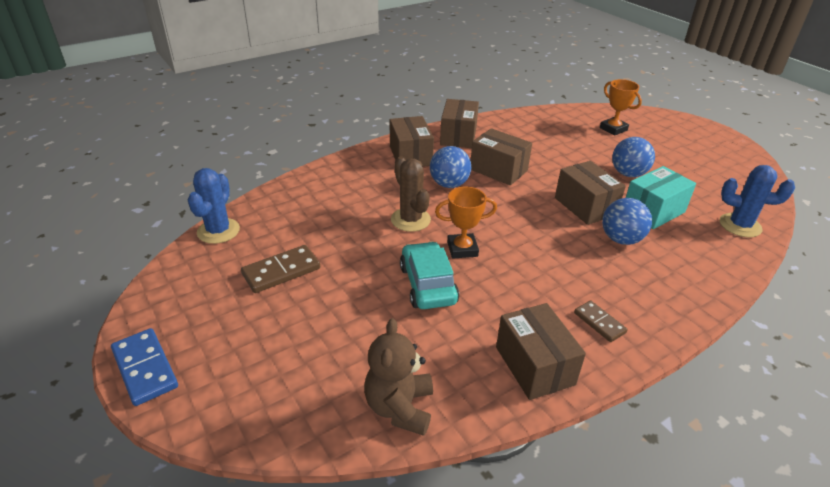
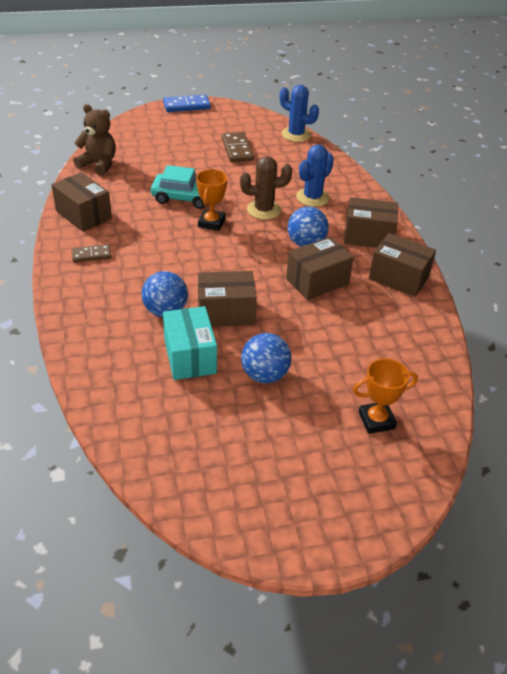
camera: 110 degrees right, 5 degrees up
brown box [496,303,586,400] -> brown box turned 45 degrees clockwise [51,172,112,232]
blue cactus [720,165,795,237] -> blue cactus moved to [296,144,334,207]

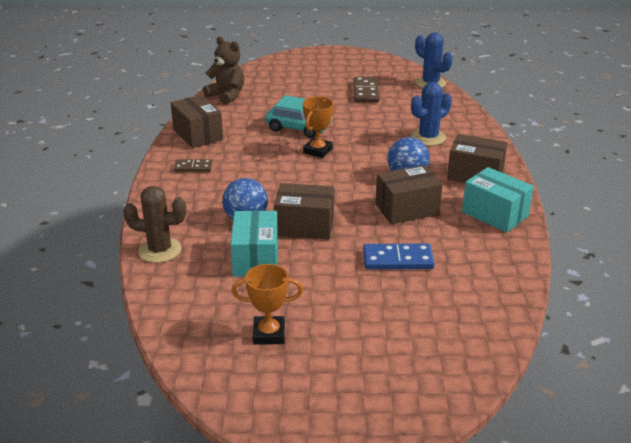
camera: 15 degrees right, 10 degrees down
blue domino [163,95,211,112] -> blue domino moved to [363,243,435,270]
brown cactus [240,156,292,220] -> brown cactus moved to [123,186,186,263]
blue ball [241,333,291,383] -> none
orange trophy [353,358,418,434] -> orange trophy moved to [232,264,303,345]
brown box [369,233,436,297] -> turquoise box [462,167,534,232]

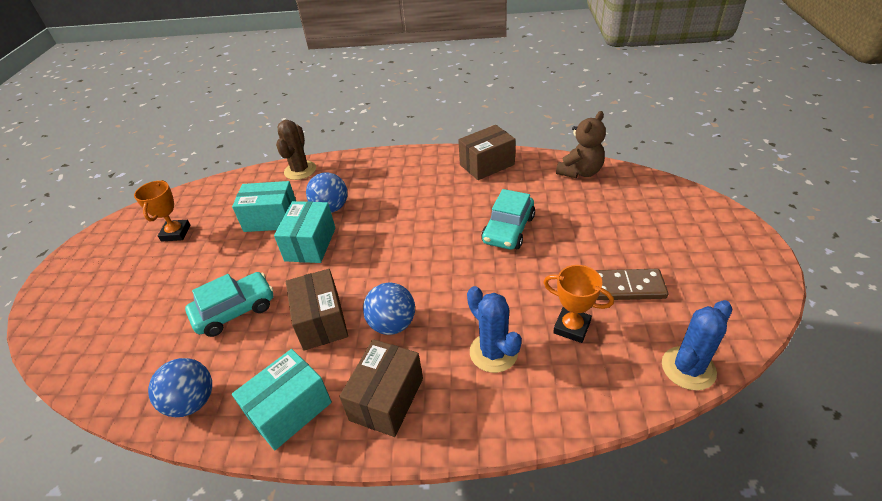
camera: 95 degrees right, 10 degrees up
brown domino [174,159,212,172] -> none
brown box [274,183,334,240] -> turquoise box [274,201,335,263]
orange trophy [303,97,334,158] -> orange trophy moved to [543,265,614,343]
blue domino [363,243,435,270] -> turquoise car [185,272,273,337]
none -> blue ball [148,358,212,417]

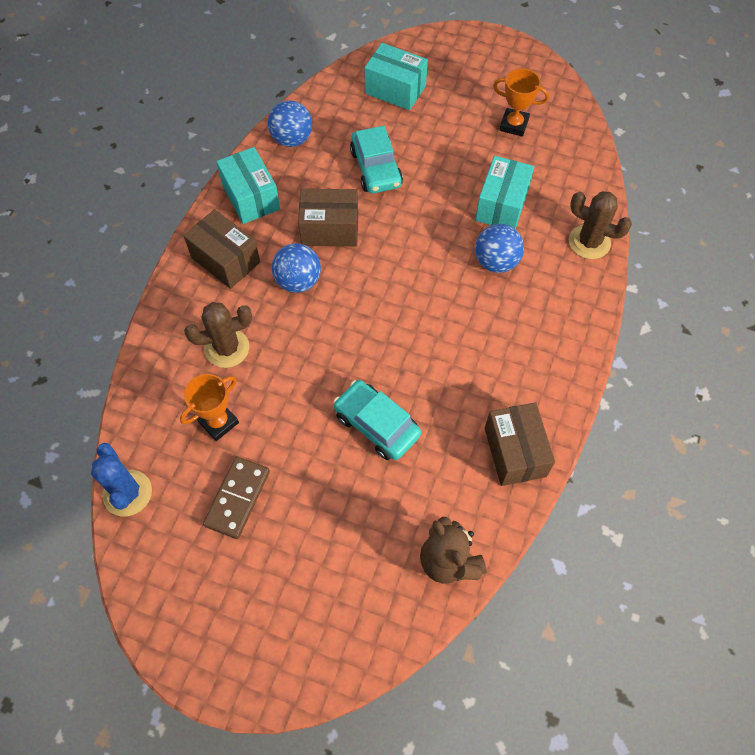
camera: 105 degrees right, 20 degrees up
turquoise box [274,201,335,263] -> turquoise box moved to [364,43,428,110]
blue cactus [467,286,522,373] -> brown cactus [184,302,252,368]

